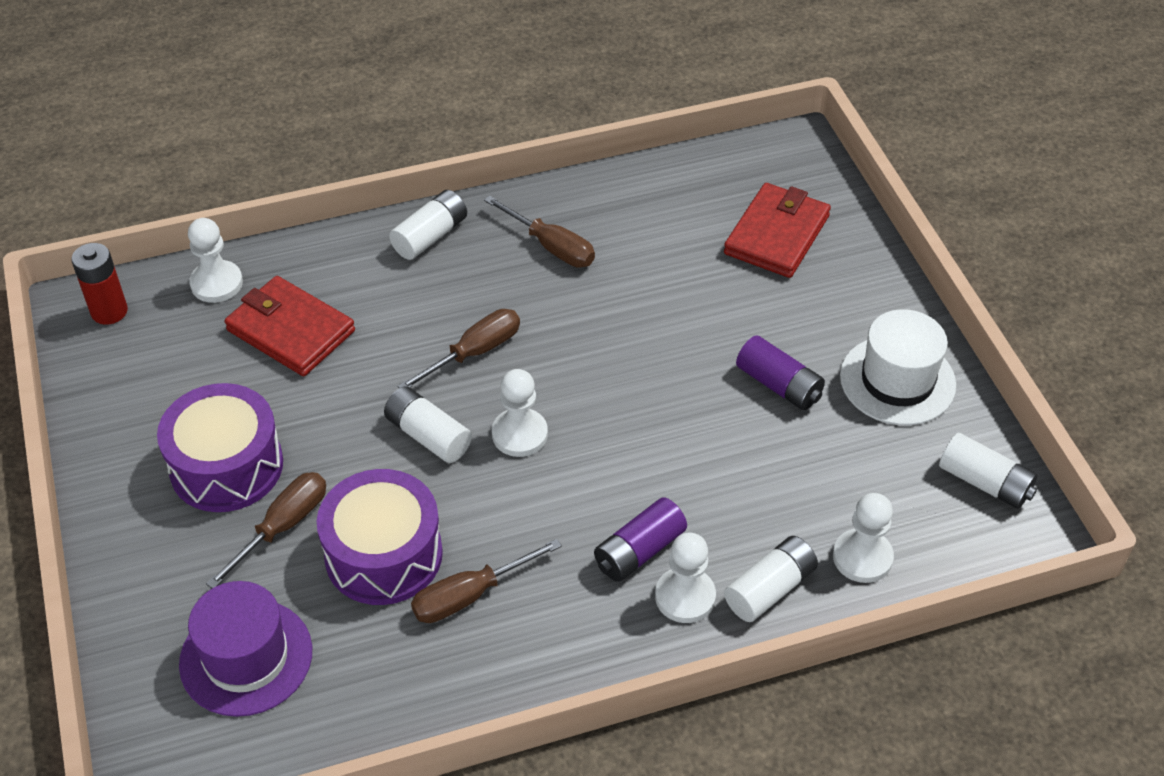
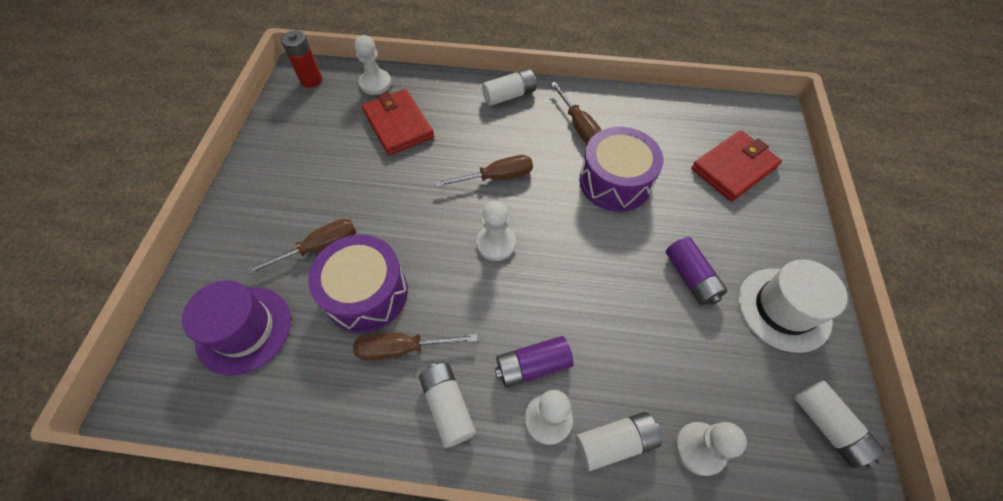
camera: 25 degrees right, 10 degrees up
purple drum [157,383,283,512] -> purple drum moved to [579,127,663,212]
white battery [384,386,472,463] -> white battery moved to [419,363,476,448]

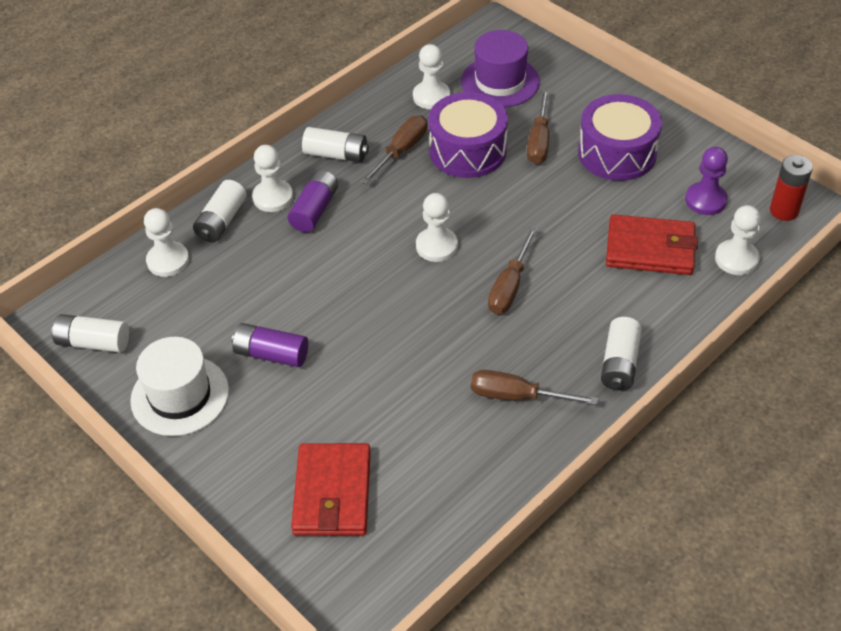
camera: 130 degrees right, 10 degrees down
purple drum [579,127,663,212] -> purple drum moved to [578,94,662,181]
none -> white pawn [413,44,450,109]
none -> purple pawn [685,147,728,215]

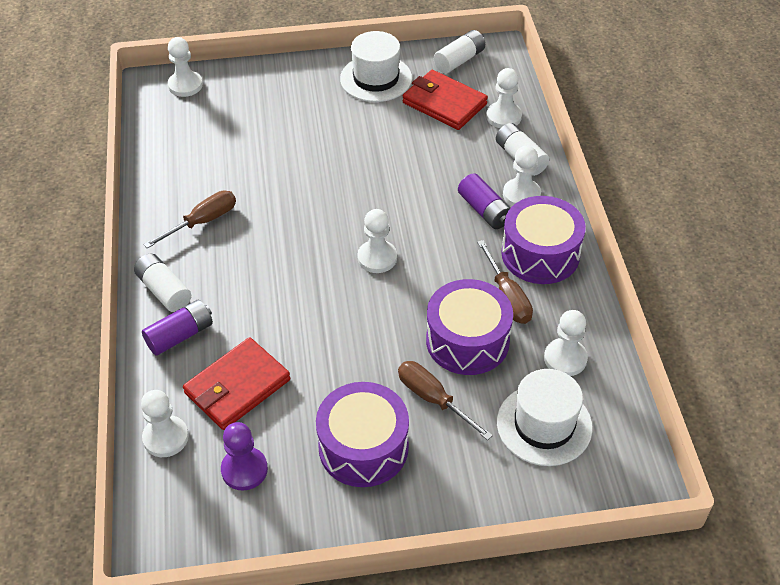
camera: 125 degrees right, 0 degrees up
purple battery [232,323,308,367] -> purple battery moved to [142,300,213,356]
red wallet [291,443,371,536] -> red wallet moved to [403,70,488,130]
white battery [302,127,369,163] -> purple drum [501,196,586,284]
purple hat [461,30,540,108] -> white hat [497,369,593,466]
brown screwdriver [488,227,537,314] -> none
red battery [770,155,813,221] -> none
none -> white pawn [168,37,203,97]

